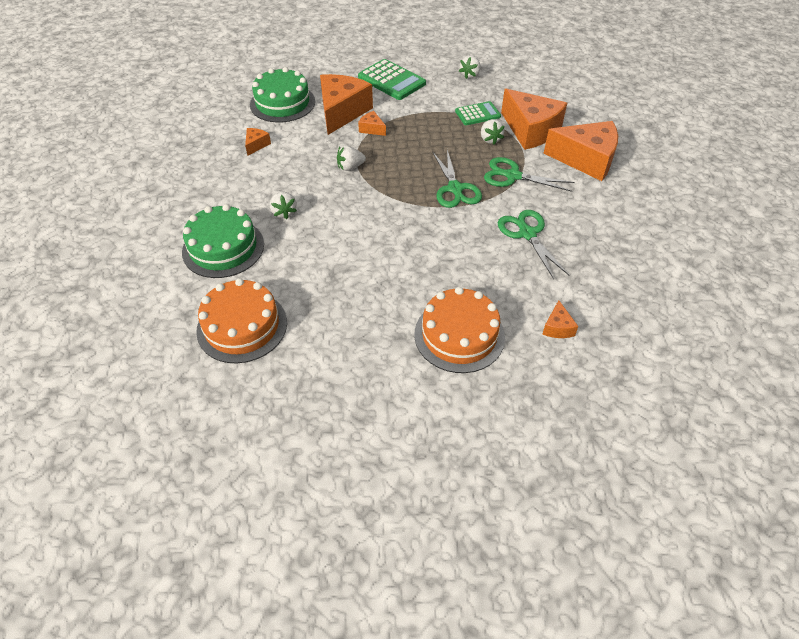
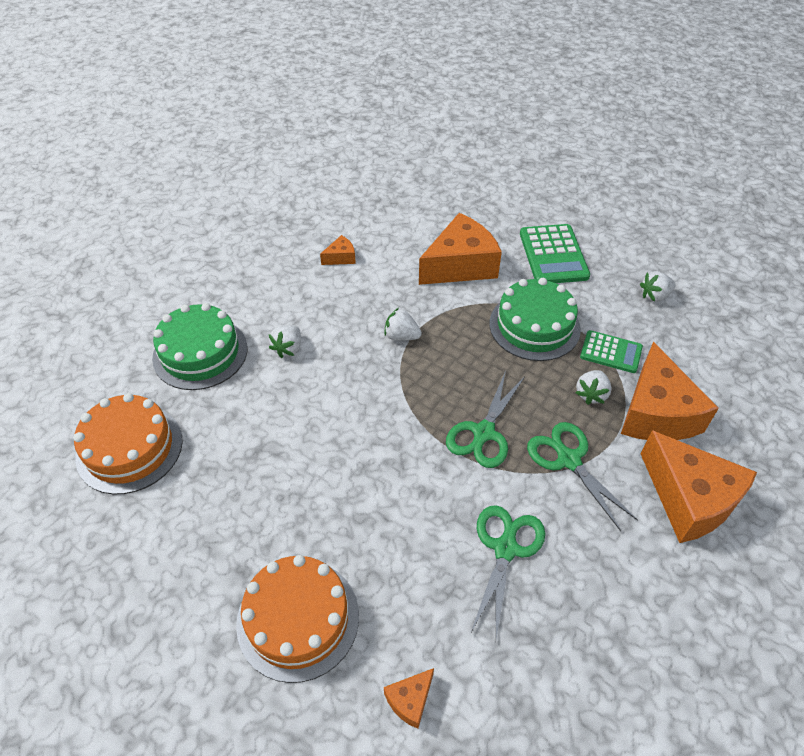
camera: 40 degrees right, 0 degrees up
green cake [250,67,315,123] -> green cake moved to [489,278,581,361]
orange cheese [358,111,386,136] -> none

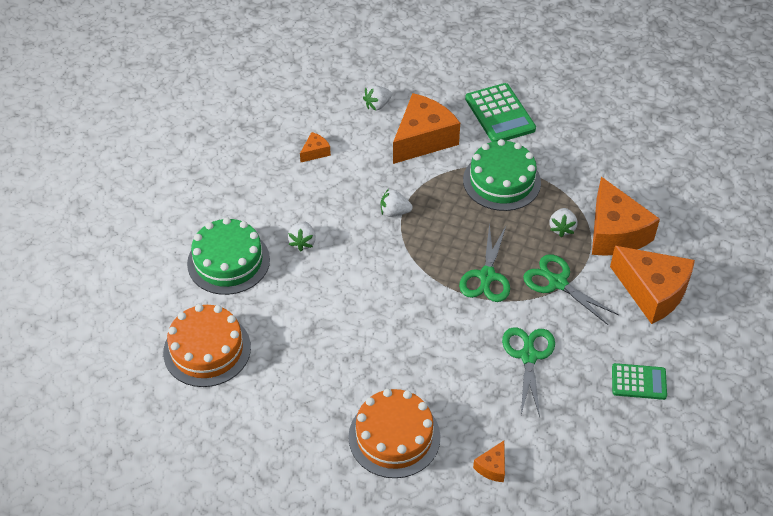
camera: 15 degrees left, 0 degrees up
green calculator [580,330,643,373] -> green calculator moved to [612,363,667,400]
white strawberry [640,271,676,302] -> white strawberry moved to [363,85,392,111]

